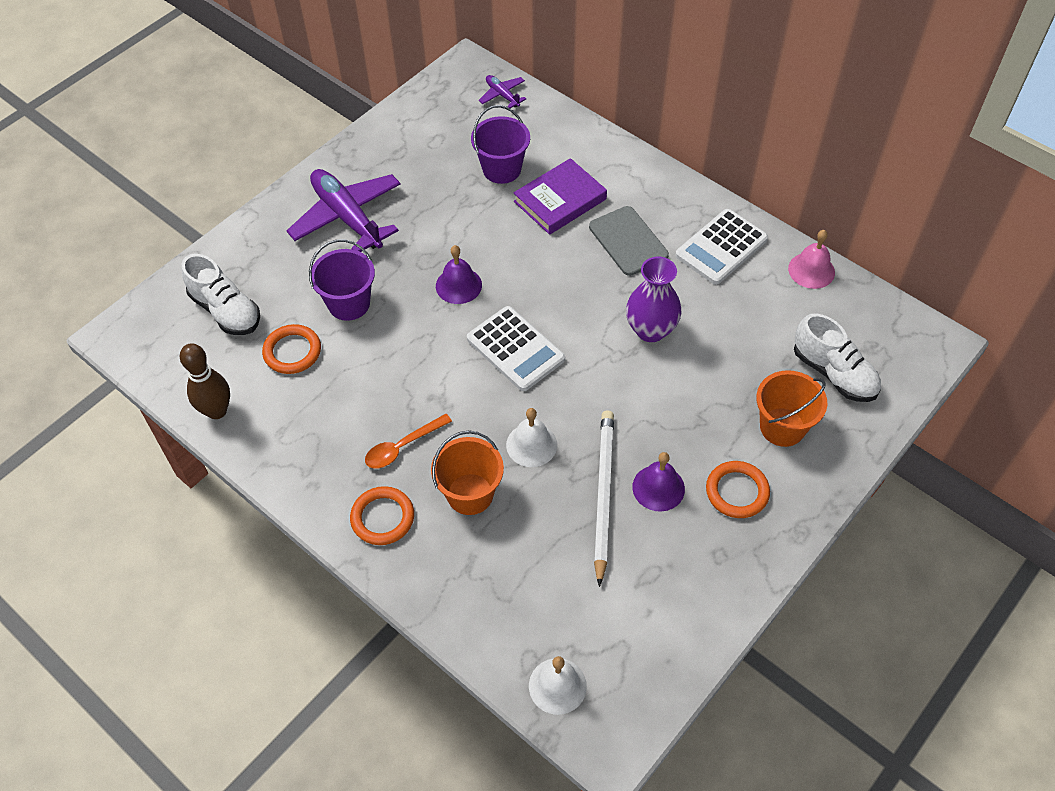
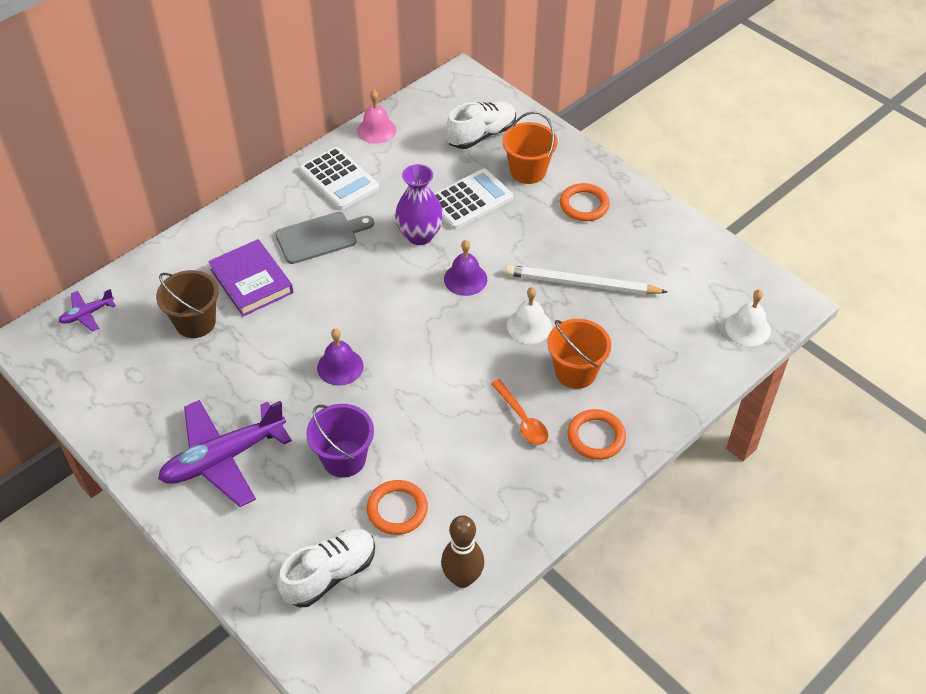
camera: 85 degrees left, 5 degrees down
white calculator [467,306,565,391] -> white calculator moved to [434,169,513,230]
purple bucket [471,105,530,184] -> brown bucket [156,270,219,338]
purple bell [632,452,685,512] -> purple bell moved to [444,240,487,296]

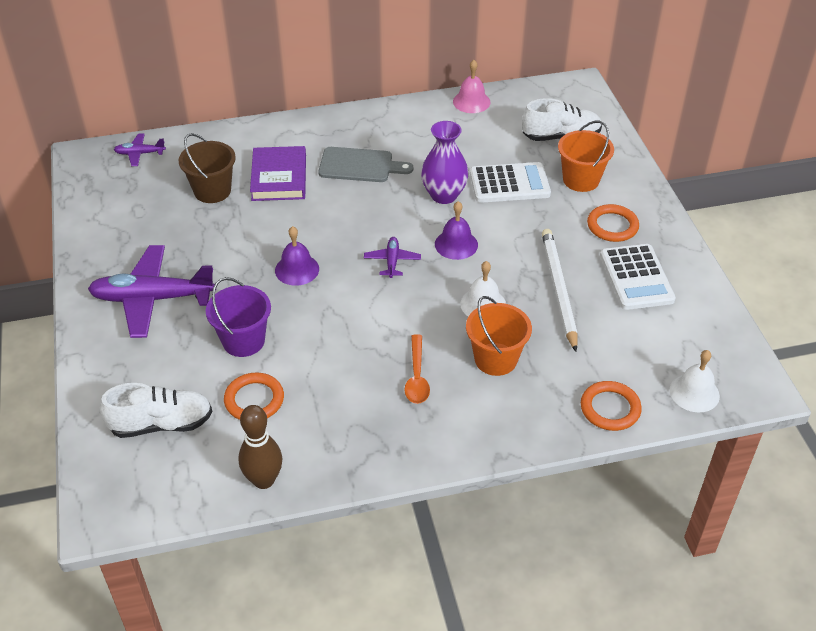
camera: 30 degrees right, 5 degrees down
white calculator [299,147,379,210] -> white calculator moved to [600,244,676,310]
white pencil [505,265,667,295] -> white pencil turned 45 degrees clockwise [542,229,578,352]
orange ring [567,409,626,460] -> orange ring moved to [581,381,642,431]
none -> purple plane [364,237,421,278]

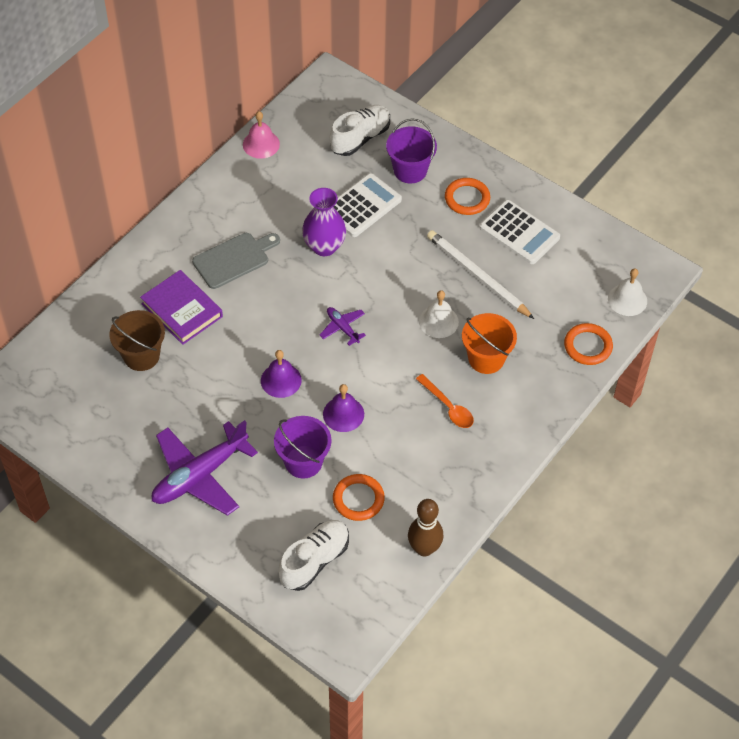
camera: 40 degrees left, 10 degrees up
purple plane [114,133,166,166] -> none
purple bell [435,201,478,260] -> purple bell moved to [323,384,364,432]
orange bucket [558,121,614,192] -> purple bucket [386,119,437,184]

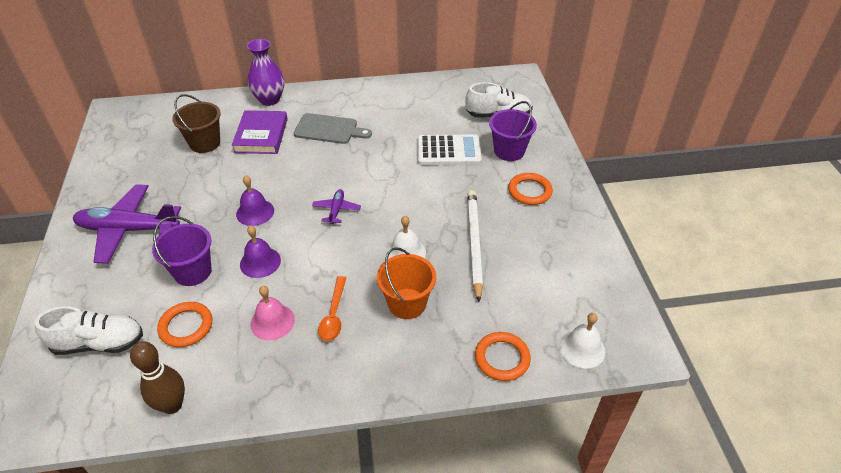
camera: 45 degrees right, 10 degrees down
pink bell [243,111,280,159] -> pink bell moved to [250,286,295,340]
purple vase [302,188,346,256] -> purple vase moved to [247,39,284,106]
white calculator [480,200,560,264] -> none

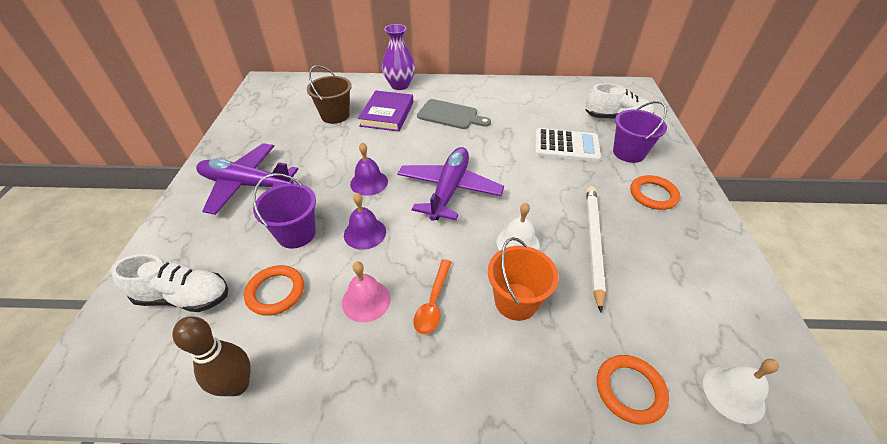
camera: 10 degrees right, 0 degrees up
purple plane [312,189,361,225] -> purple plane [398,147,504,221], size x2.14

